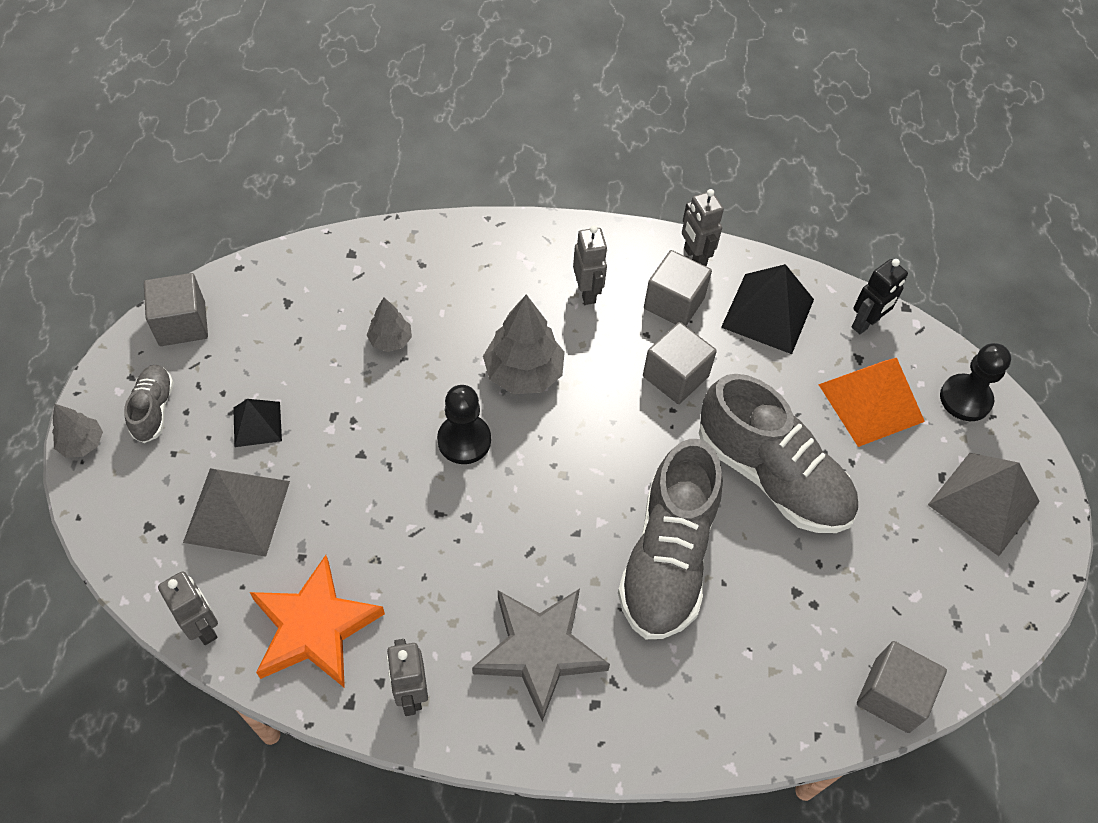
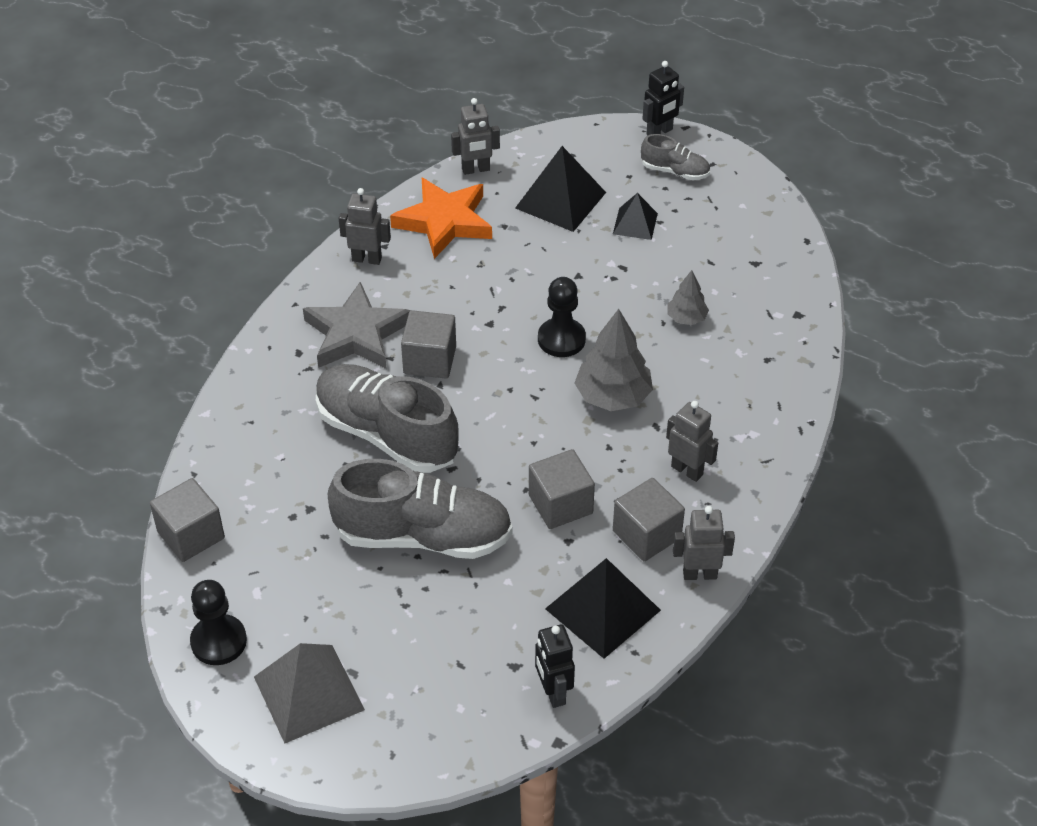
camera: 115 degrees right, 10 degrees down
grey tree [52,404,103,458] -> black robot [643,61,684,135]
grey cube [144,273,208,346] -> grey cube moved to [401,310,456,379]
grey pyramid [183,468,290,557] -> black pyramid [515,146,606,232]
grey robot [573,226,607,305] -> grey robot turned 150 degrees counterclockwise [666,401,718,482]
grey shoe [699,374,858,533] -> grey shoe turned 150 degrees counterclockwise [328,459,512,559]
orange pyramid [818,358,925,447] -> none
black pawn [940,343,1011,421] -> black pawn moved to [190,580,247,665]

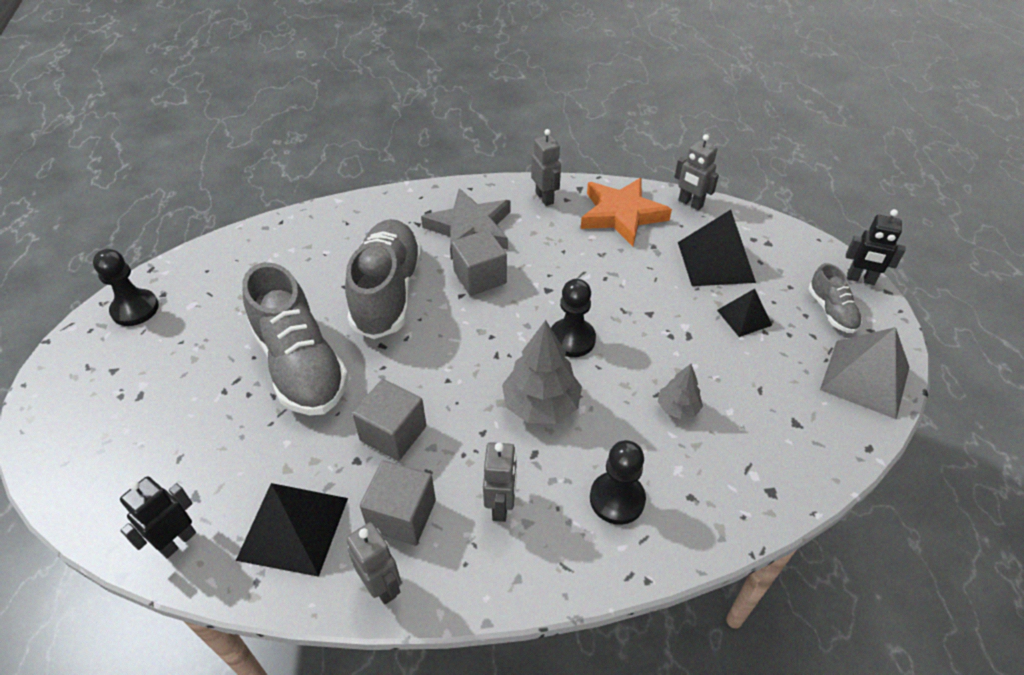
camera: 55 degrees right, 0 degrees up
grey cube [150,478,225,562] -> none
grey pyramid [254,643,365,743] -> grey pyramid moved to [820,327,910,419]
none -> black pawn [590,440,646,525]

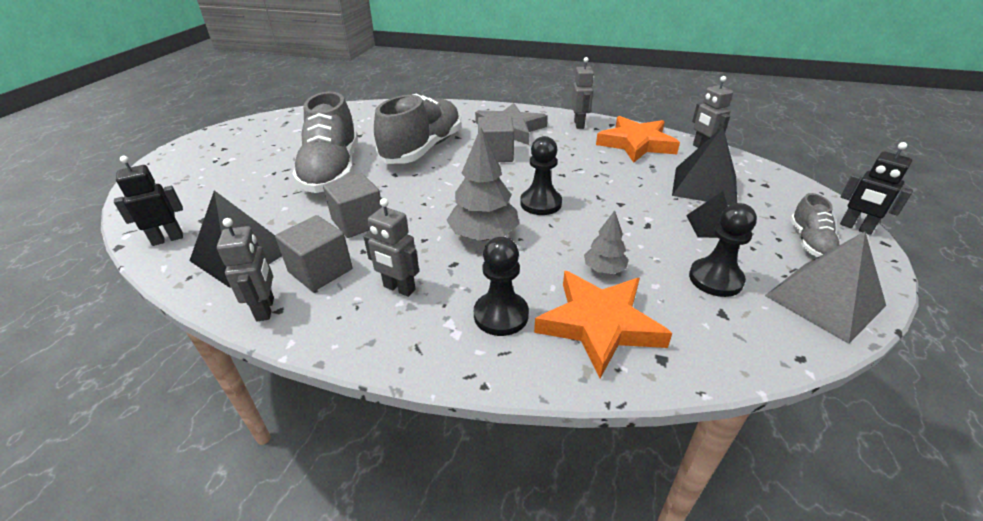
camera: 25 degrees right, 10 degrees down
black pawn [93,249,159,326] -> black pawn moved to [689,203,757,297]
grey robot [483,442,517,522] -> grey robot turned 90 degrees clockwise [364,198,419,297]
none -> orange star [534,271,672,378]

